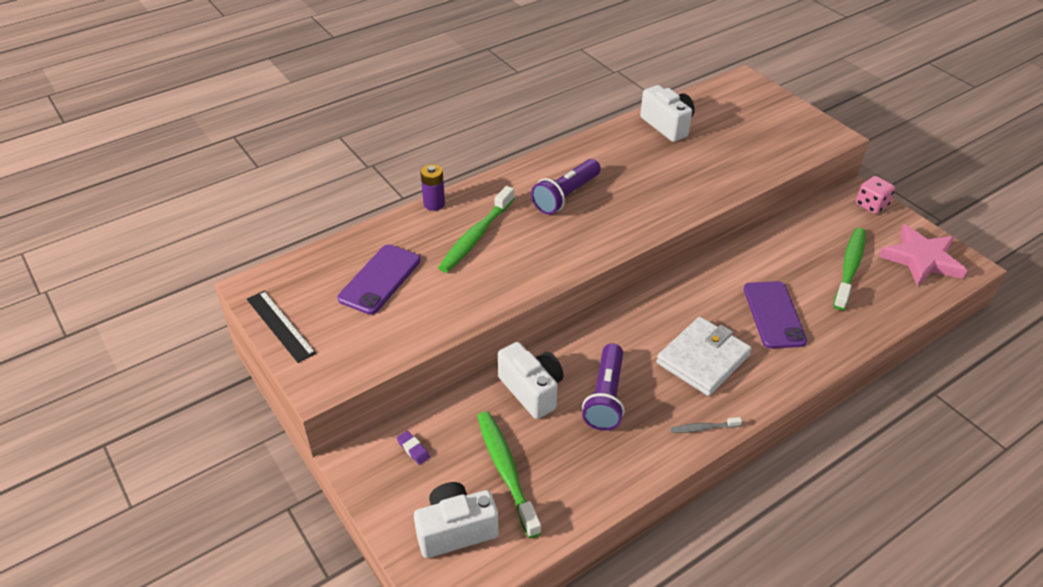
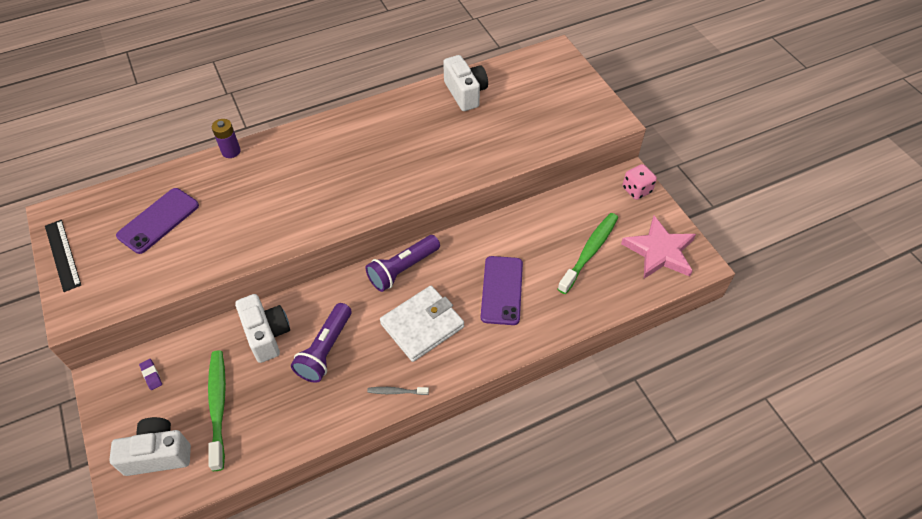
camera: 10 degrees right, 10 degrees up
green toothbrush [438,186,514,273] -> none
purple flashlight [531,159,601,215] -> purple flashlight moved to [365,235,440,292]

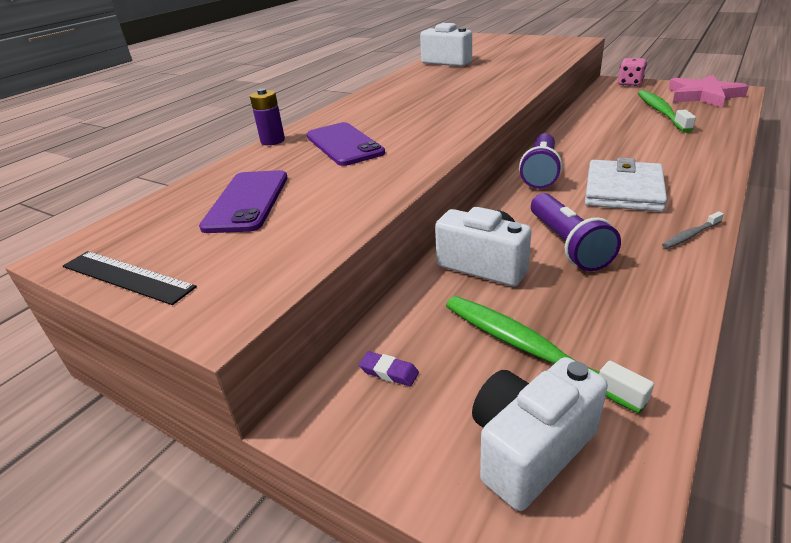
camera: 30 degrees left, 20 degrees down
purple phone [481,256,523,325] -> purple phone moved to [307,122,385,166]

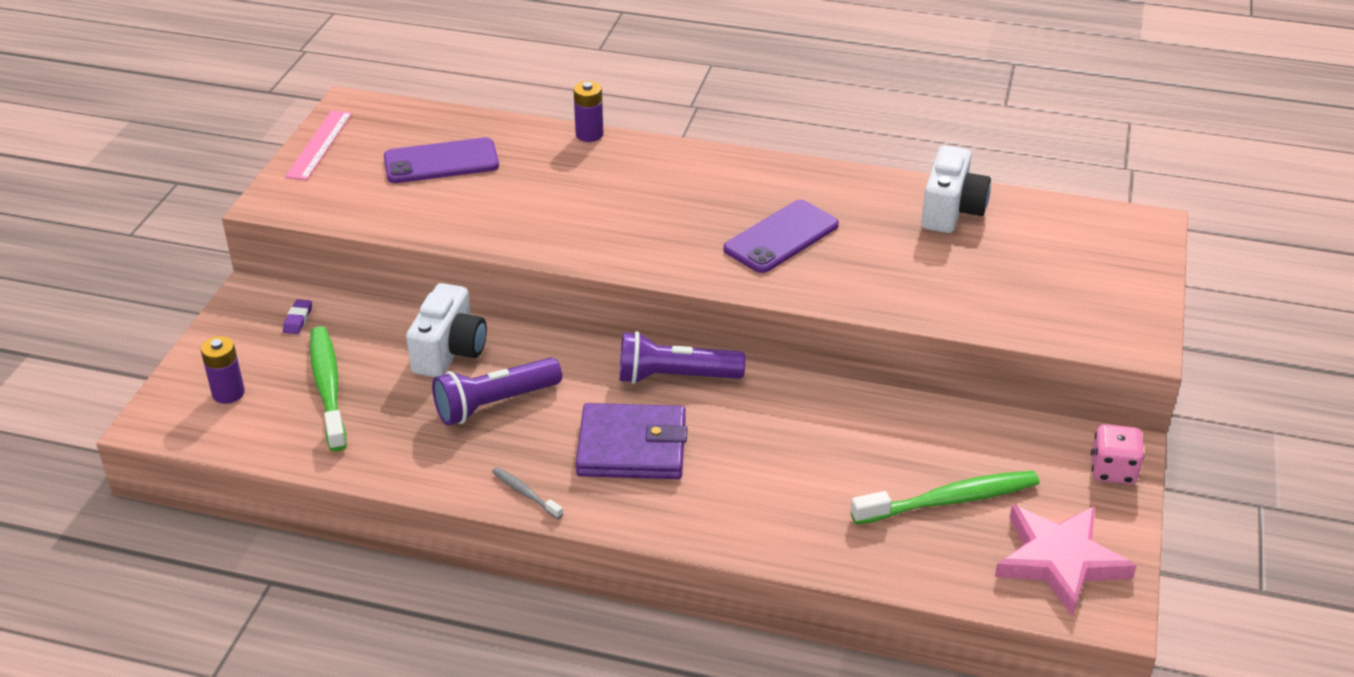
camera: 70 degrees right, 5 degrees up
black ruler [63,251,197,305] -> pink ruler [285,110,352,180]
purple phone [307,122,385,166] -> purple phone moved to [723,200,839,273]
green toothbrush [446,296,654,413] -> green toothbrush turned 45 degrees counterclockwise [310,326,347,452]
white camera [472,357,608,511] -> purple battery [201,336,245,404]
white wallet [585,158,667,212] -> purple wallet [576,403,687,479]

